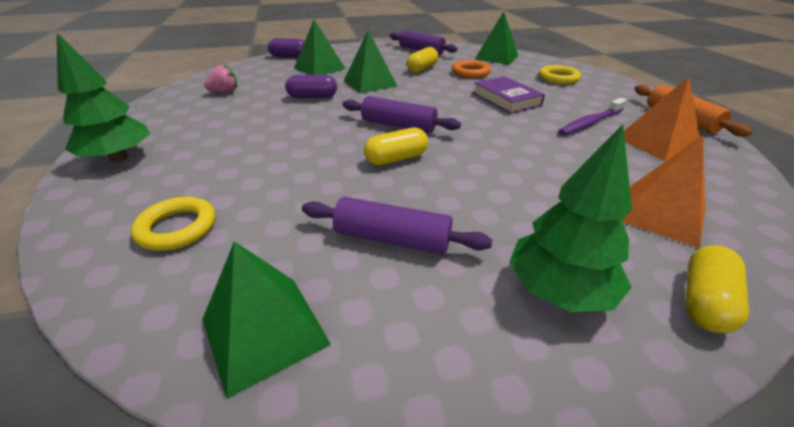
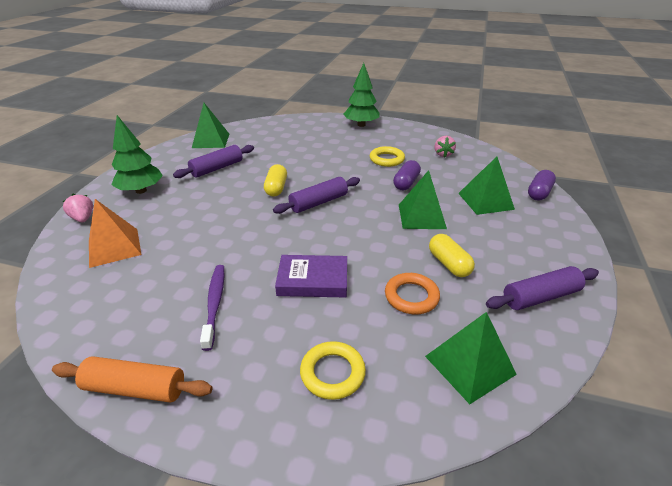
camera: 120 degrees right, 0 degrees up
yellow ring [131,197,216,251] -> yellow ring moved to [370,146,405,167]
orange pyramid [624,77,700,161] -> none
yellow capsule [685,245,749,333] -> pink strawberry [62,194,93,222]

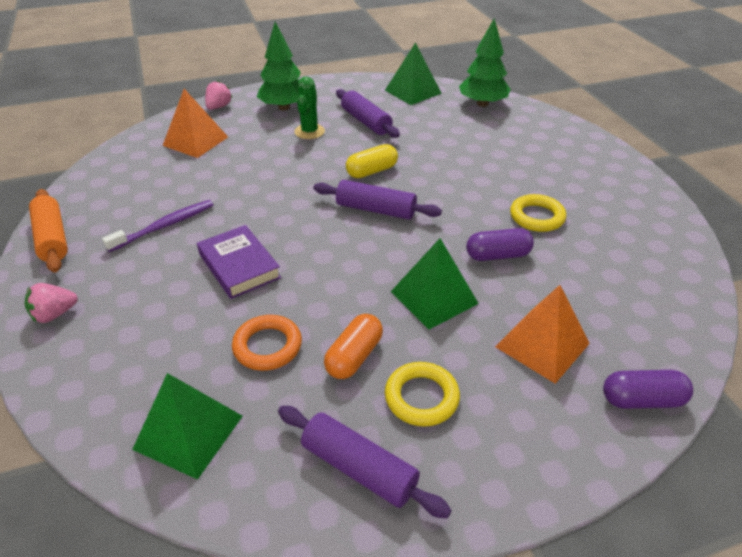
camera: 55 degrees right, 5 degrees up
purple rolling pin [173,145,254,178] -> purple rolling pin turned 45 degrees clockwise [336,89,400,138]
yellow ring [300,341,366,400] -> yellow ring moved to [385,362,460,427]
green tree [344,63,380,127] -> green tree moved to [459,18,511,107]
yellow capsule [429,234,475,277] -> orange capsule [324,314,383,379]
pink strawberry [434,136,456,157] -> pink strawberry moved to [25,283,78,323]
green pyramid [458,157,515,215] -> orange pyramid [495,285,590,384]
none -> green cactus [294,77,325,139]

